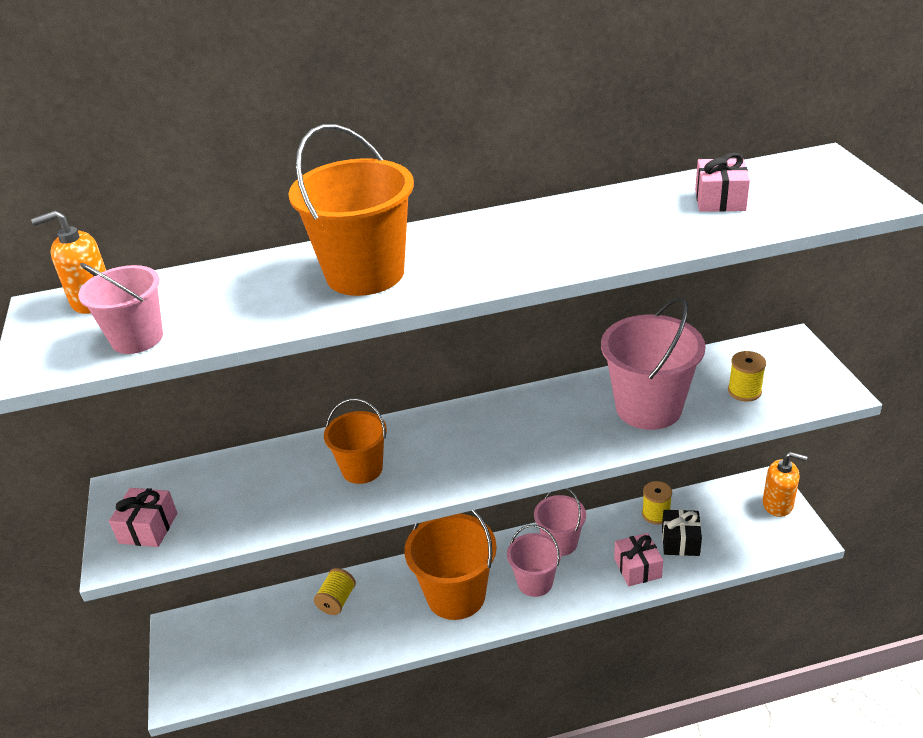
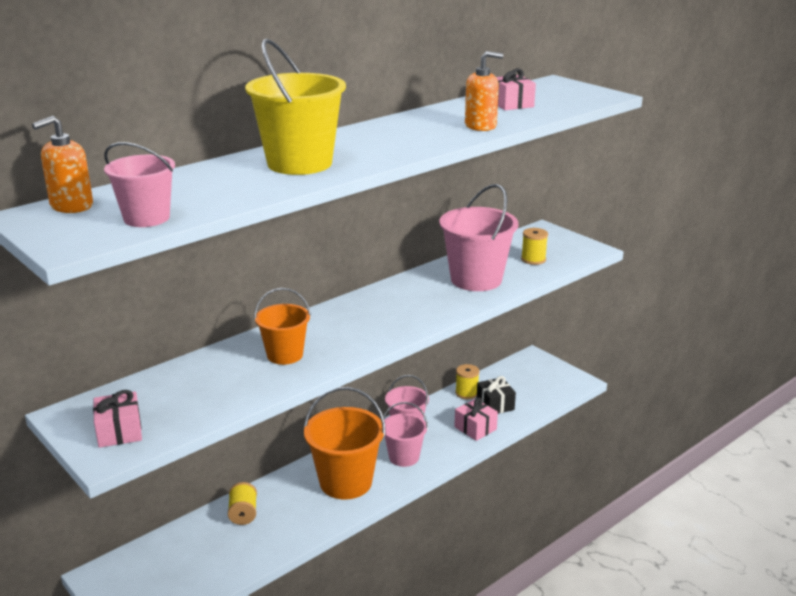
camera: 30 degrees left, 10 degrees down
orange bucket [289,124,414,296] -> yellow bucket [245,39,346,175]
orange soap dispenser [763,452,807,517] -> orange soap dispenser moved to [465,51,503,131]

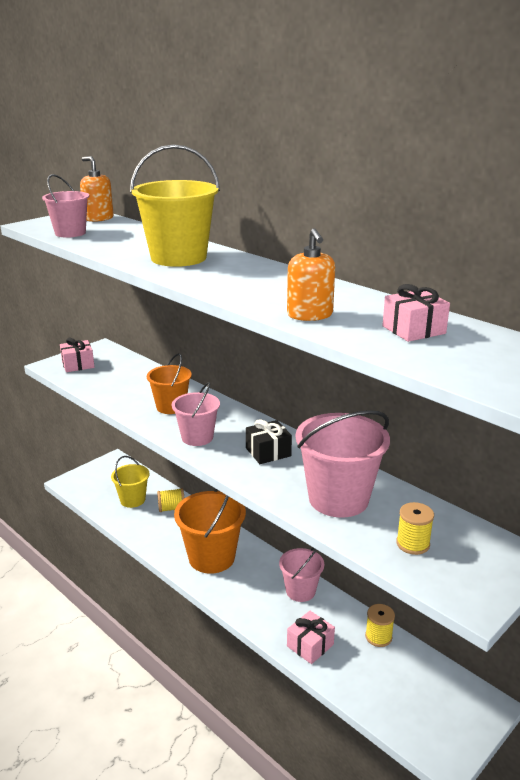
camera: 85 degrees right, 0 degrees up
pink bucket [383,402,428,467] -> pink bucket moved to [172,382,220,446]
black gift [477,376,516,414] -> black gift moved to [246,419,292,464]
none -> yellow bucket [111,456,149,508]

